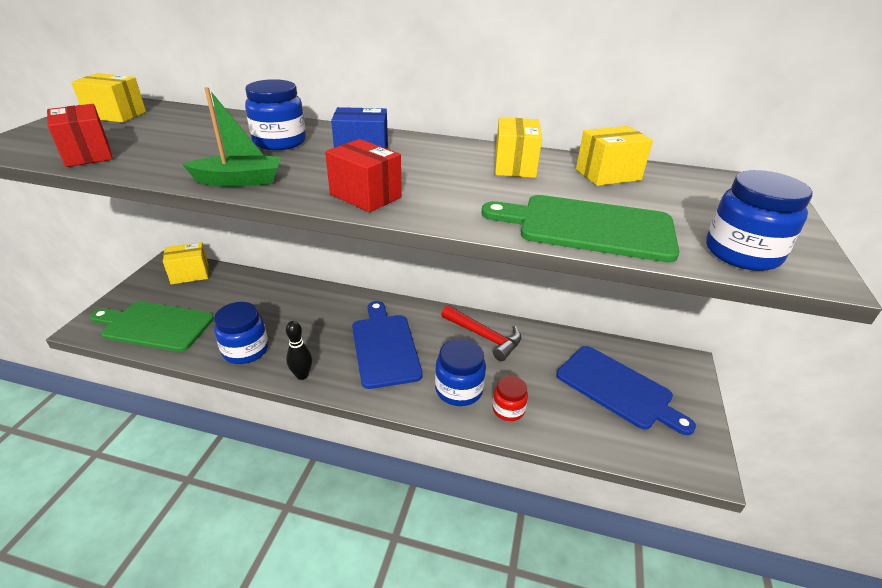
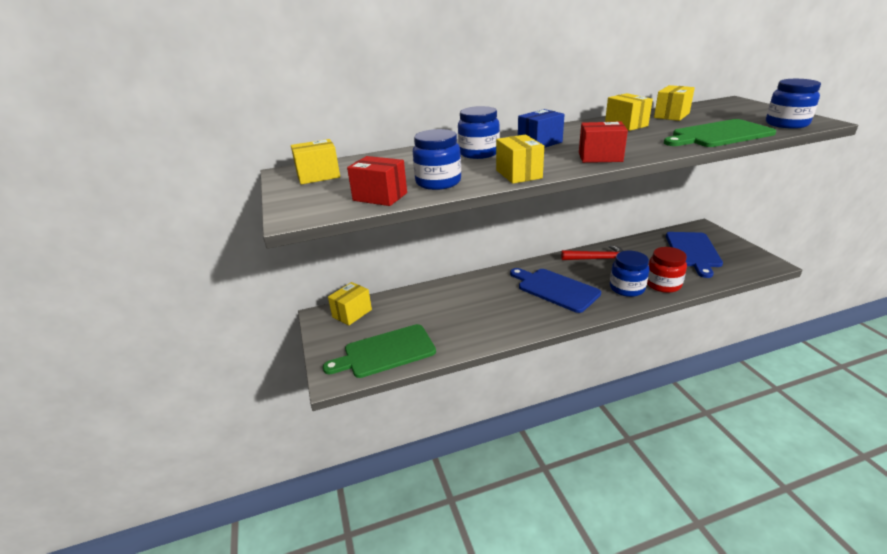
camera: 30 degrees left, 5 degrees down
green boat [182,87,281,187] -> yellow box [496,134,544,184]
blue jar [214,302,268,364] -> blue jar moved to [413,129,461,190]
black bowling pin [286,321,312,380] -> none
red jar [492,376,528,421] -> red jar [647,247,687,293], size x1.52
blue cutting board [556,346,696,435] -> blue cutting board turned 90 degrees clockwise [666,232,723,278]

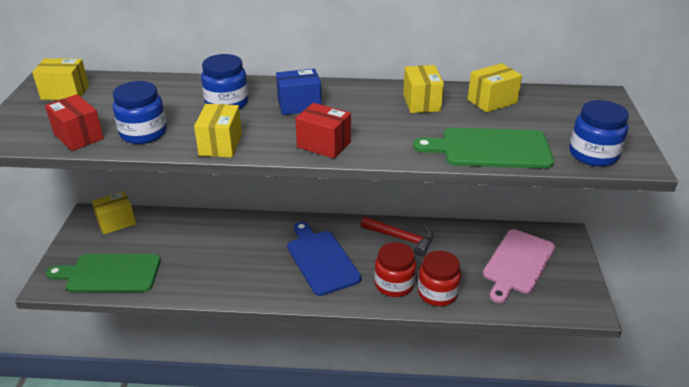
camera: 20 degrees right, 5 degrees up
blue jar [610,251,649,297] -> red jar [374,242,416,297]
blue cutting board [666,232,723,278] -> pink cutting board [483,229,555,303]

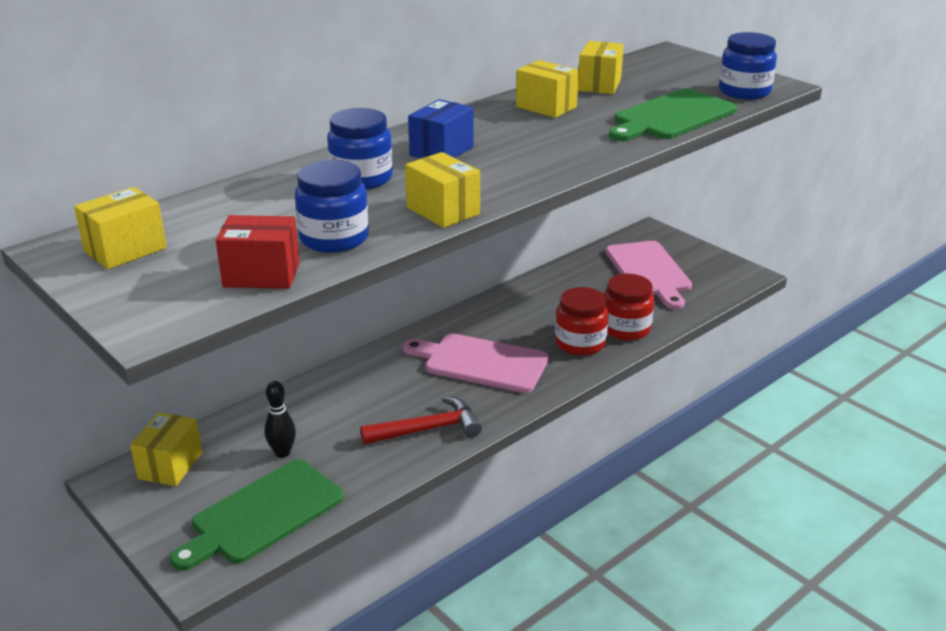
camera: 45 degrees left, 5 degrees down
blue cutting board [287,222,362,296] -> pink cutting board [403,333,549,393]
red box [295,103,351,159] -> none
red hammer [361,216,433,257] -> red hammer moved to [360,396,482,445]
none -> black bowling pin [264,381,296,458]

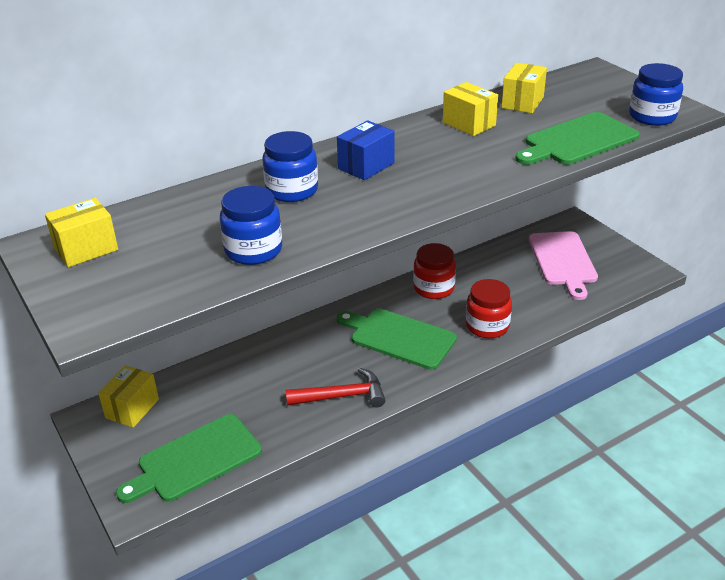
camera: 10 degrees right, 5 degrees up
red box [216,215,300,289] -> none
black bowling pin [264,381,296,458] -> none
pink cutting board [403,333,549,393] -> green cutting board [337,309,457,370]
yellow box [405,152,480,228] -> none
red jar [604,274,654,340] -> red jar moved to [413,243,456,299]

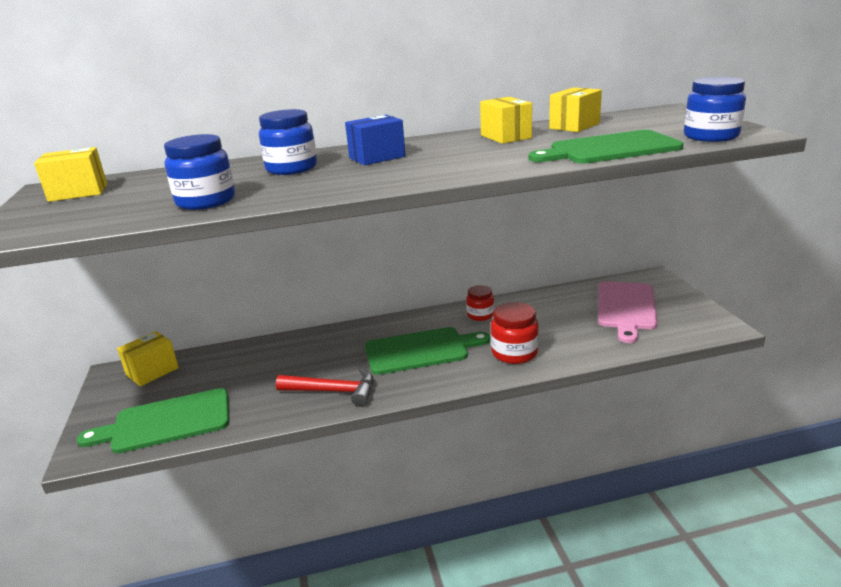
camera: 20 degrees right, 10 degrees down
green cutting board [337,309,457,370] -> green cutting board turned 120 degrees clockwise [365,327,490,375]
red jar [413,243,456,299] -> red jar [466,285,494,321], size x0.66

